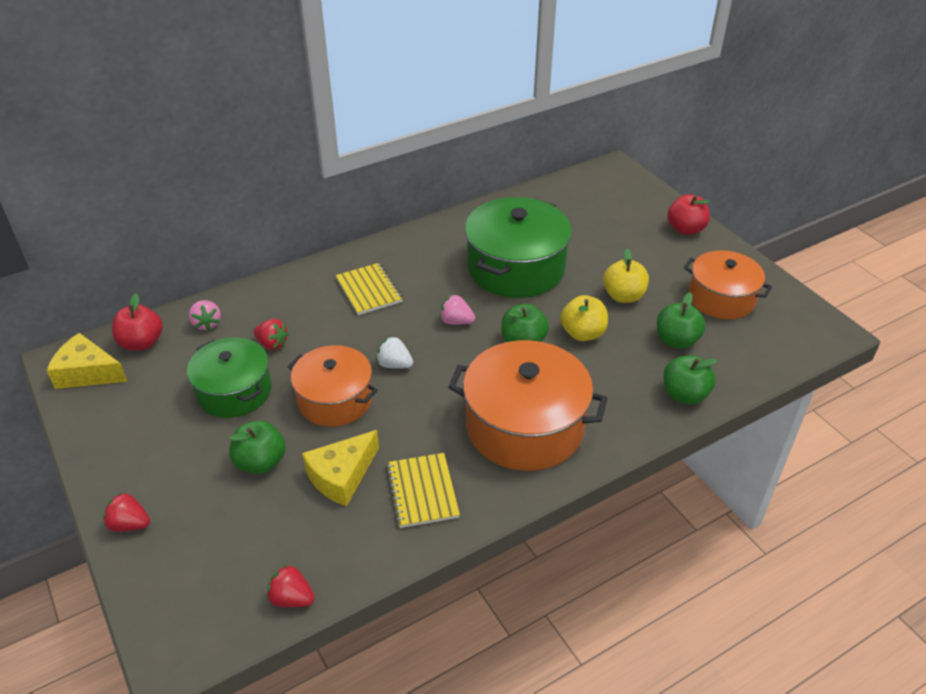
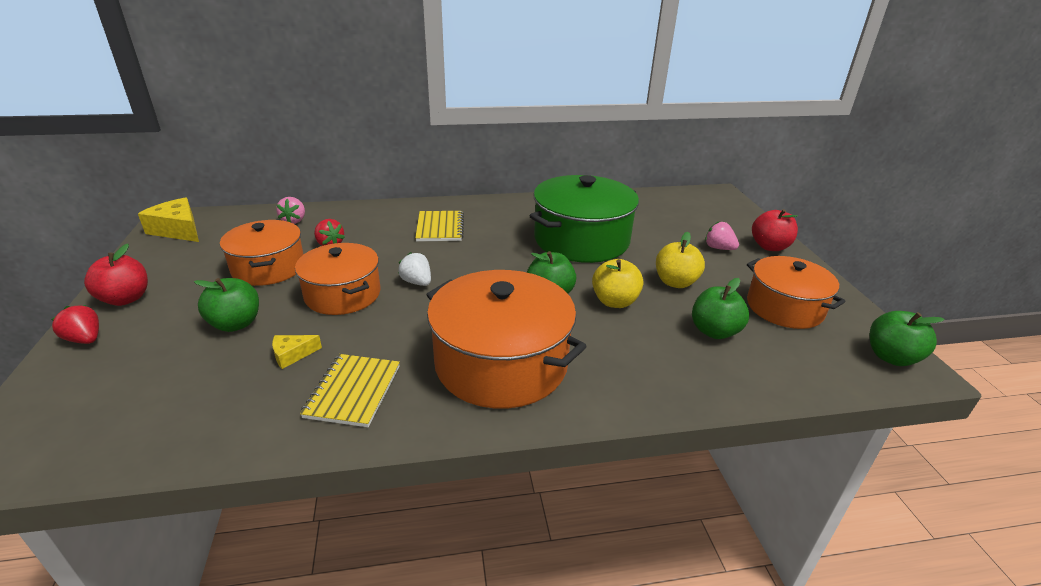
camera: 20 degrees right, 10 degrees down
red apple [112,293,163,351] -> red apple moved to [84,244,148,306]
green pot [187,338,272,418] -> orange pot [220,220,304,286]
red strawberry [267,565,315,607] -> none
yellow cheese [302,430,379,506] -> yellow cheese [272,335,322,369], size x0.54
pink strawberry [440,295,475,325] -> pink strawberry moved to [705,222,739,250]
green apple [664,355,717,405] -> green apple moved to [870,311,945,366]

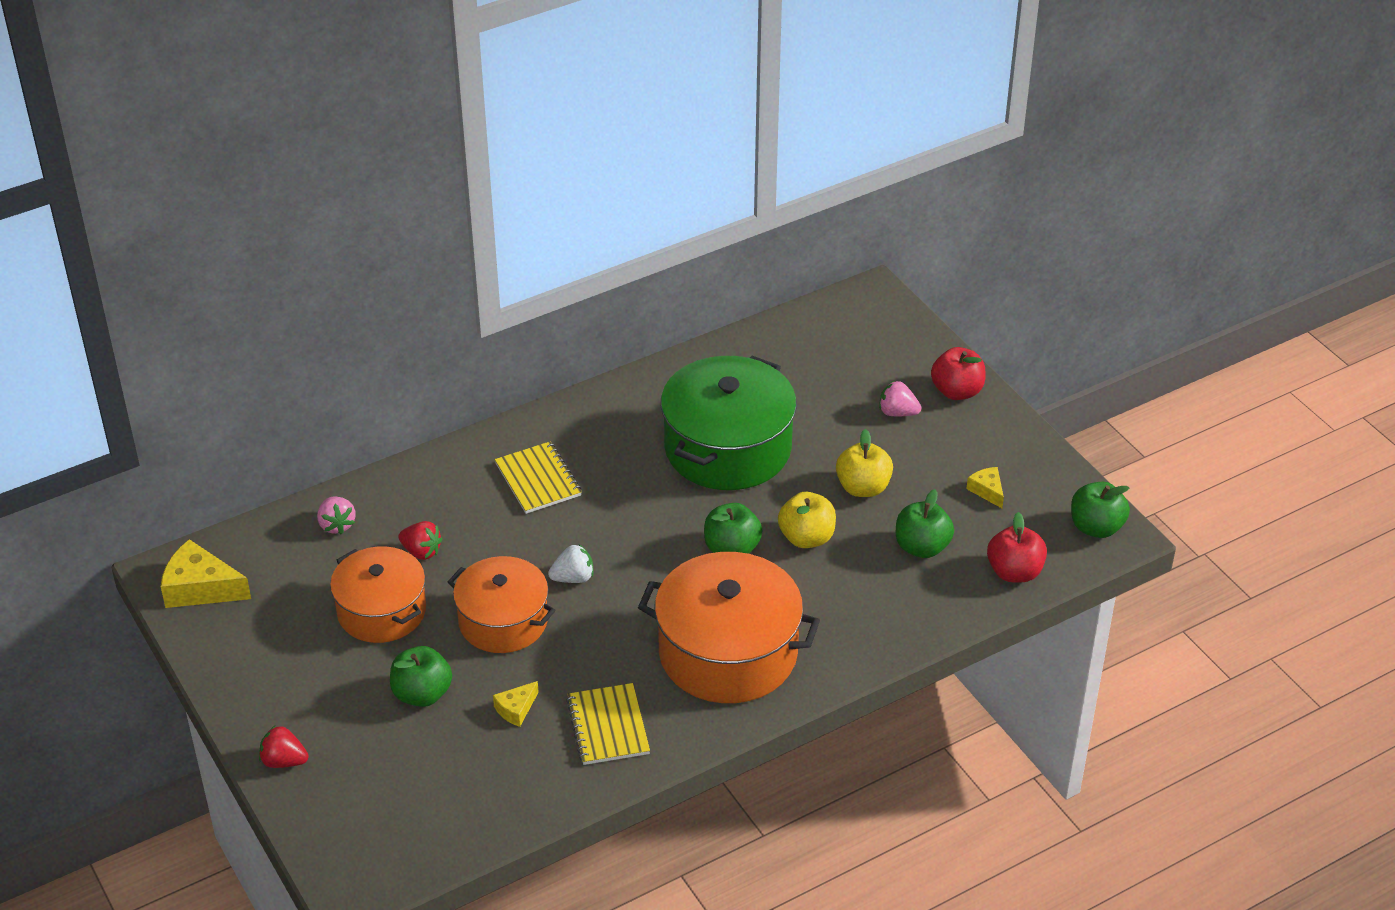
camera: 20 degrees left, 10 degrees up
red apple [84,244,148,306] -> red apple moved to [987,512,1047,583]
white strawberry [398,252,431,286] -> white strawberry turned 135 degrees clockwise [548,544,593,583]
orange pot [747,256,846,329] -> yellow cheese [967,467,1004,508]

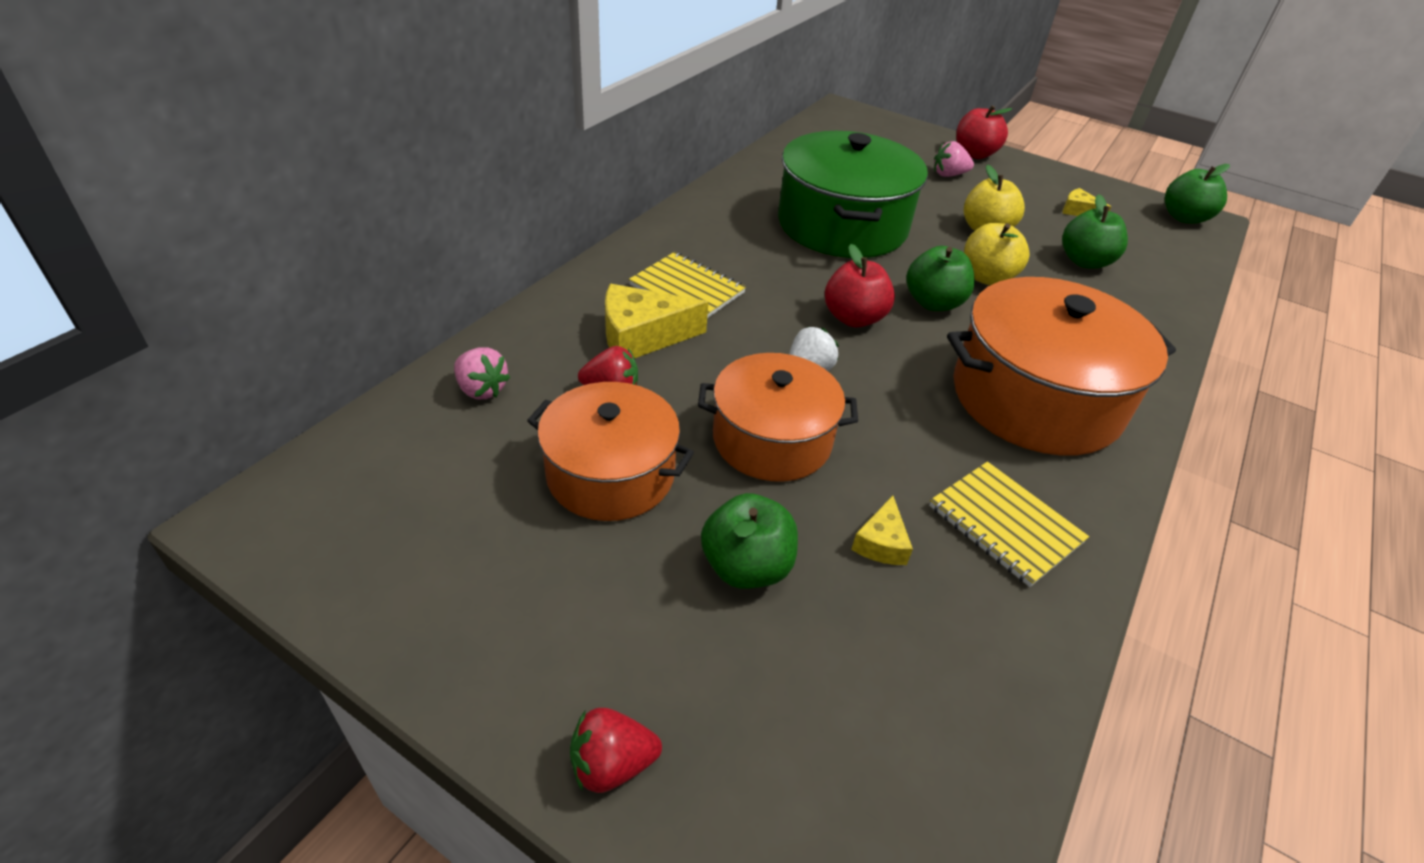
camera: 30 degrees left, 0 degrees up
yellow cheese [161,539,251,608] -> yellow cheese moved to [605,284,708,358]
red apple [987,512,1047,583] -> red apple moved to [825,244,895,328]

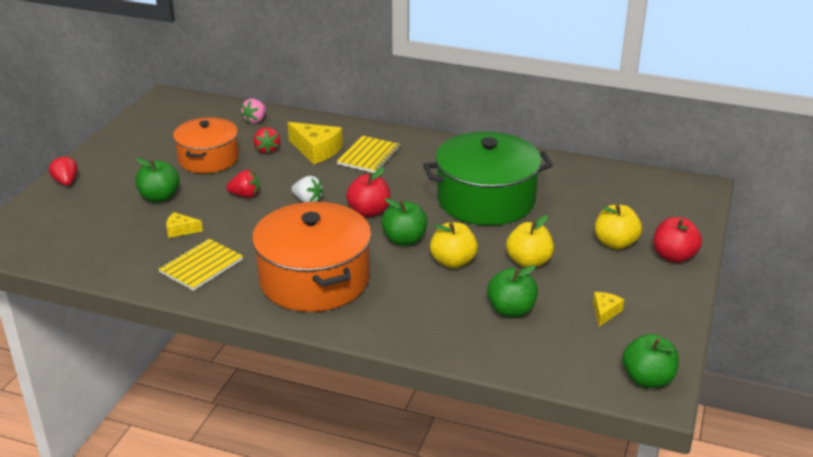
camera: 80 degrees right, 10 degrees down
yellow cheese [605,284,708,358] -> yellow cheese turned 150 degrees clockwise [288,122,343,164]
orange pot [698,353,858,482] -> red strawberry [226,170,259,198]
pink strawberry [934,141,974,177] -> yellow apple [595,205,642,250]

